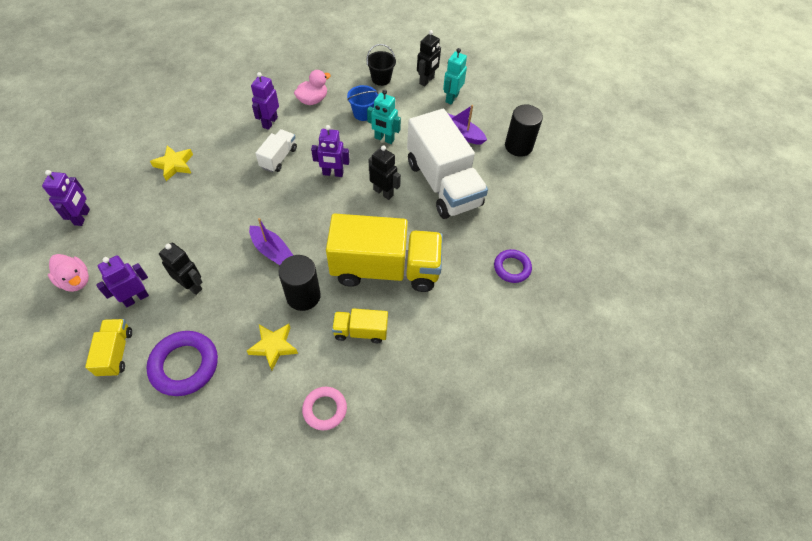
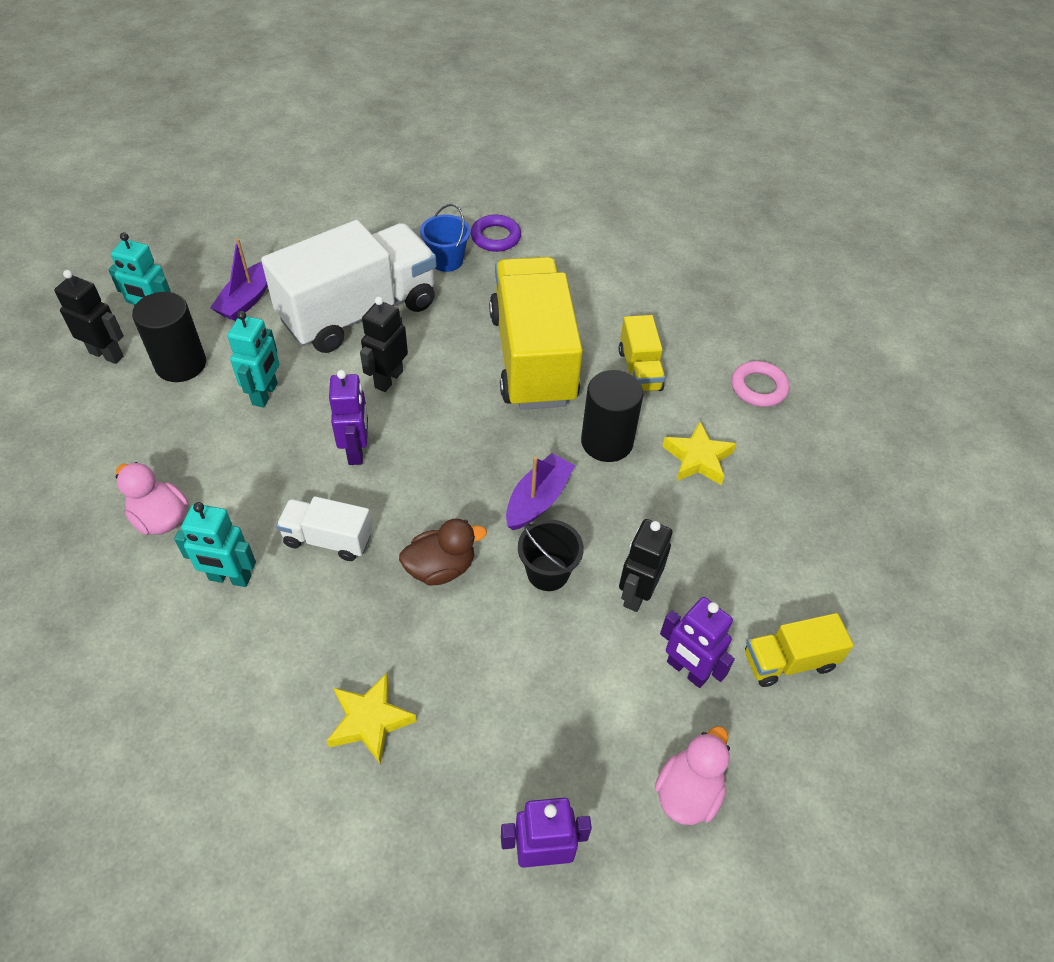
camera: 100 degrees left, 5 degrees down
purple ring [146,331,218,396] -> none
purple robot [251,72,279,130] -> turquoise robot [174,502,256,587]
blue bucket [347,85,378,121] -> blue bucket moved to [420,204,471,272]
black bucket [366,44,396,86] -> black bucket moved to [518,519,584,591]
black cylinder [505,104,543,157] -> black cylinder moved to [132,292,206,382]
none -> brown duck [399,519,487,586]

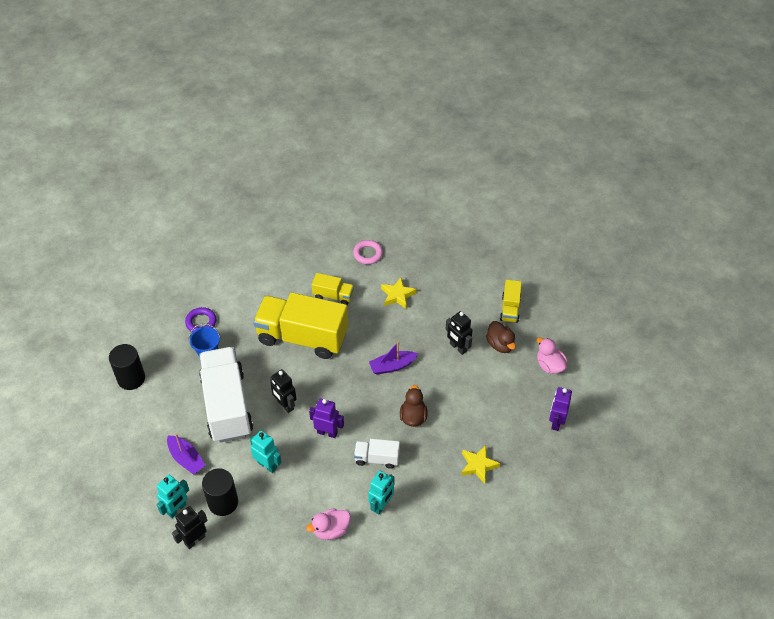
camera: 65 degrees left, 0 degrees up
white truck [276,496,373,561] -> white truck turned 60 degrees clockwise [354,439,400,469]
purple boat [506,453,575,530] -> purple boat turned 75 degrees counterclockwise [369,341,418,375]
black bucket [518,519,584,591] -> none
black cylinder [581,370,643,462] -> black cylinder moved to [109,344,145,390]
purple robot [660,597,735,688] -> brown duck [486,321,516,353]

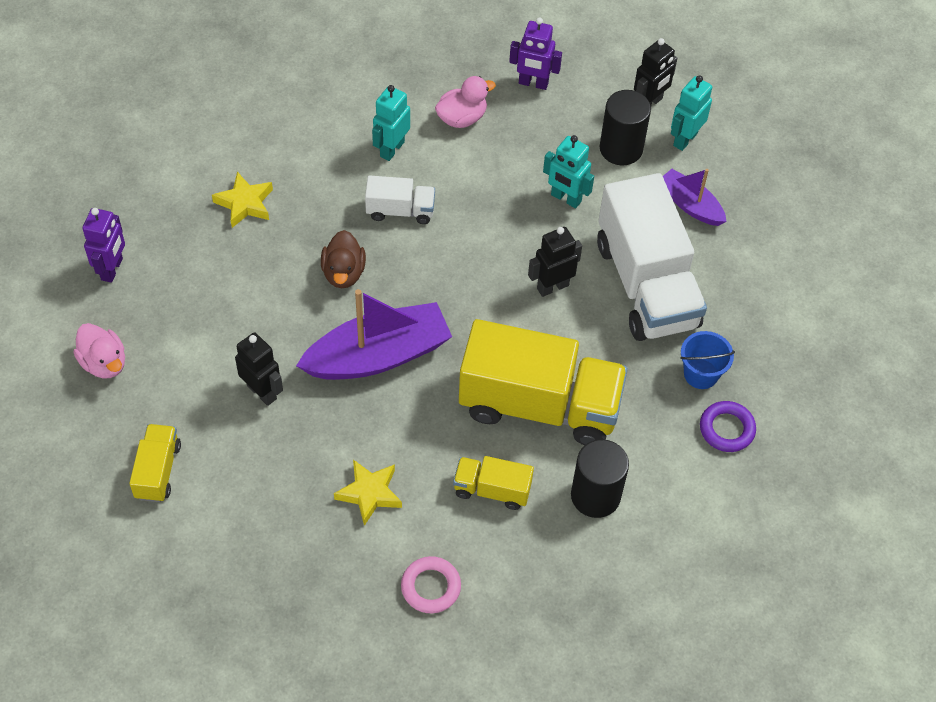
camera: 175 degrees right, 5 degrees up
black cylinder [109,344,145,390] -> black cylinder moved to [571,439,629,518]
black robot [270,369,296,413] -> black robot turned 75 degrees counterclockwise [528,227,582,297]
purple robot [309,399,344,438] -> purple robot moved to [509,17,562,90]
purple boat [369,341,418,375] -> purple boat [296,289,452,380], size x1.79
brown duck [486,321,516,353] -> none

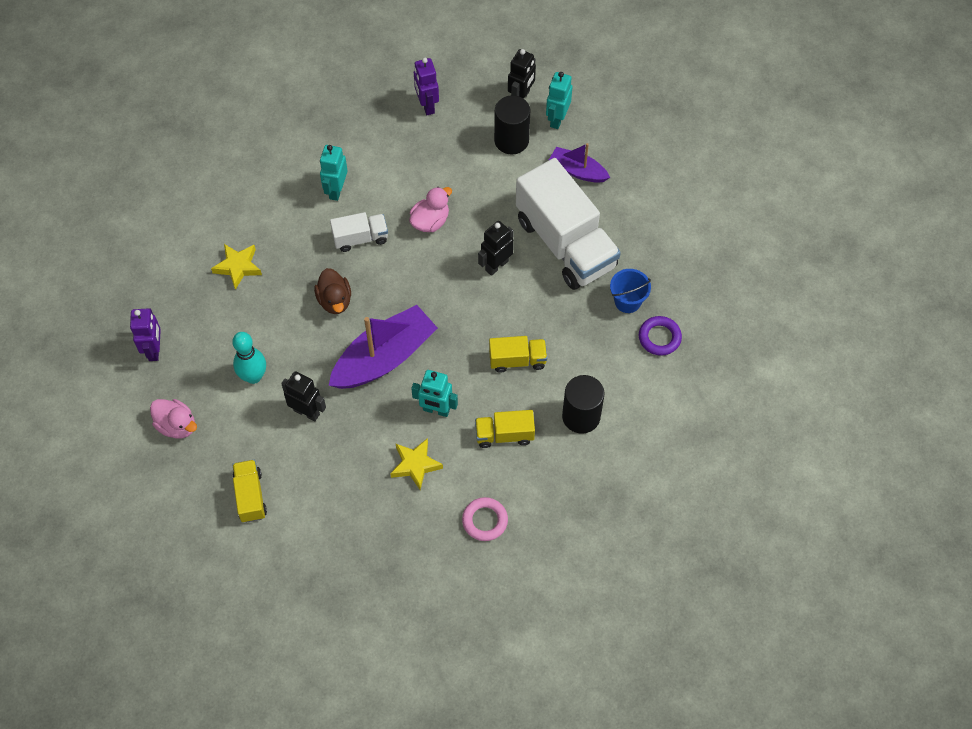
camera: 15 degrees left, 5 degrees up
pink duck [435,76,496,128] -> pink duck moved to [409,187,452,232]
yellow truck [459,319,628,445] -> yellow truck [489,336,547,373], size x0.46
purple robot [509,17,562,90] -> purple robot turned 75 degrees clockwise [414,58,439,115]
turquoise robot [543,135,594,208] -> turquoise robot moved to [411,370,458,417]
none -> turquoise bowling pin [232,332,266,384]

